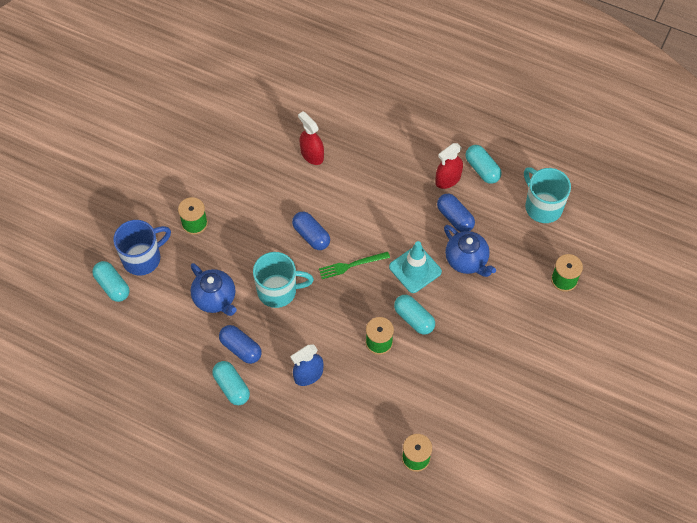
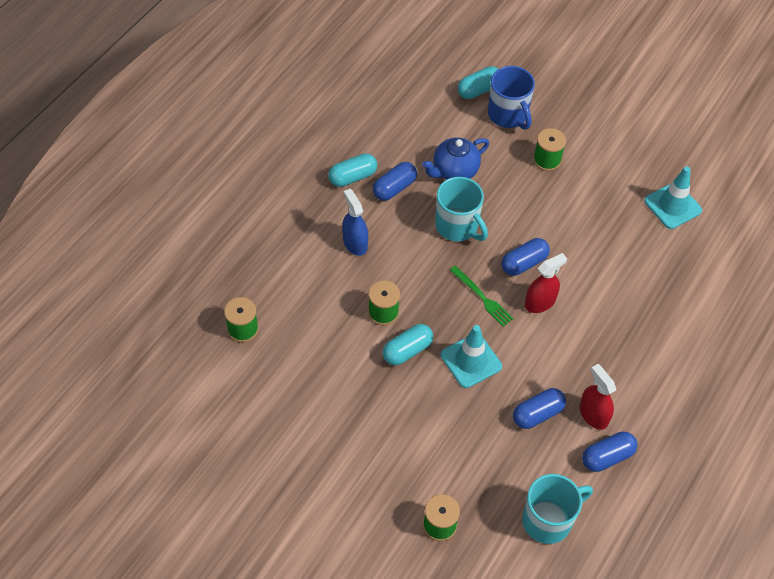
camera: 95 degrees right, 5 degrees down
turquoise mug [253,252,314,308] -> turquoise mug turned 45 degrees counterclockwise [435,177,488,241]
red spray bottle [298,111,324,165] -> red spray bottle moved to [525,253,567,313]
green fork [319,252,390,279] -> green fork turned 150 degrees clockwise [450,266,514,327]
blue teapot [444,225,496,277] -> none
turquoise capsule [466,145,502,184] -> blue capsule [582,432,638,472]
none -> turquoise traffic cone [644,166,702,229]

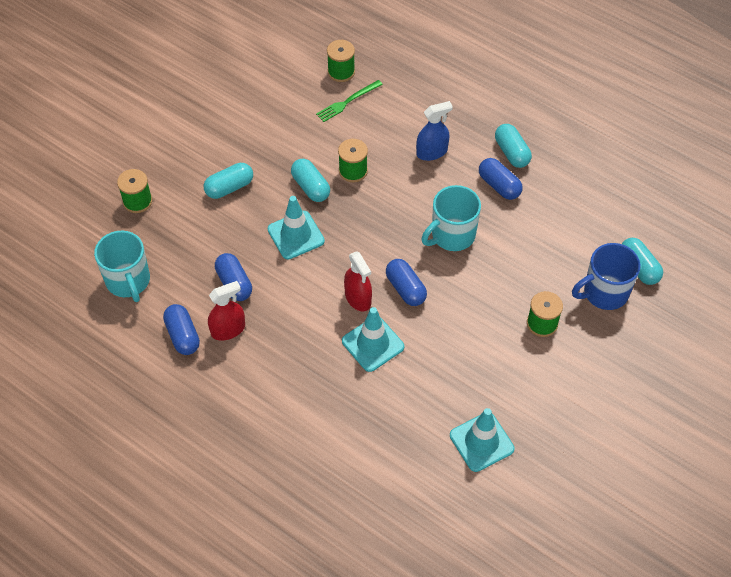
camera: 95 degrees right, 0 degrees up
blue teapot [422,138,489,180] -> none
green fork [450,266,514,327] -> green fork moved to [316,80,383,122]
none -> turquoise capsule [204,163,253,199]
none -> turquoise traffic cone [342,307,404,372]

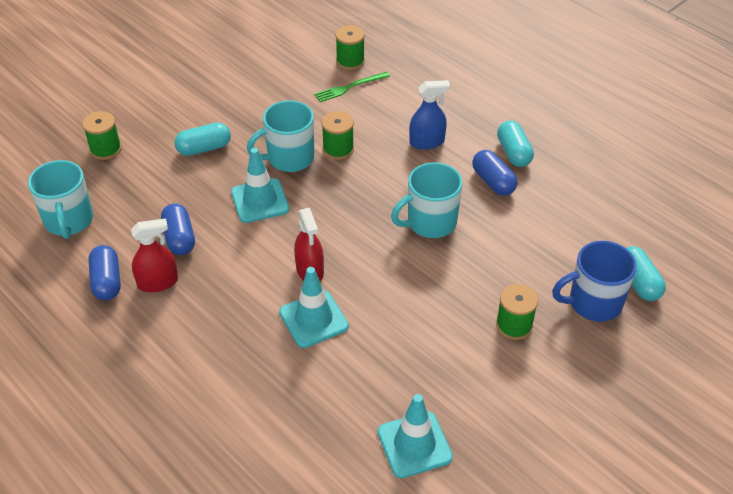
camera: 10 degrees right, 10 degrees down
turquoise capsule [291,159,330,202] -> turquoise mug [247,100,314,172]
blue capsule [386,259,427,306] -> none

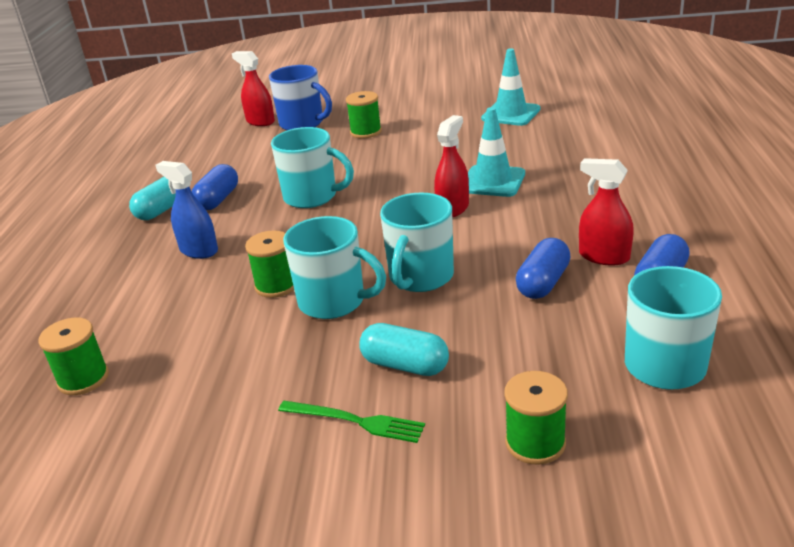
camera: 130 degrees left, 15 degrees down
turquoise traffic cone [231,148,289,223] -> turquoise mug [380,193,454,292]
green fork [314,72,390,102] -> green fork moved to [278,401,425,443]
turquoise capsule [627,246,666,301] -> red spray bottle [232,51,275,126]

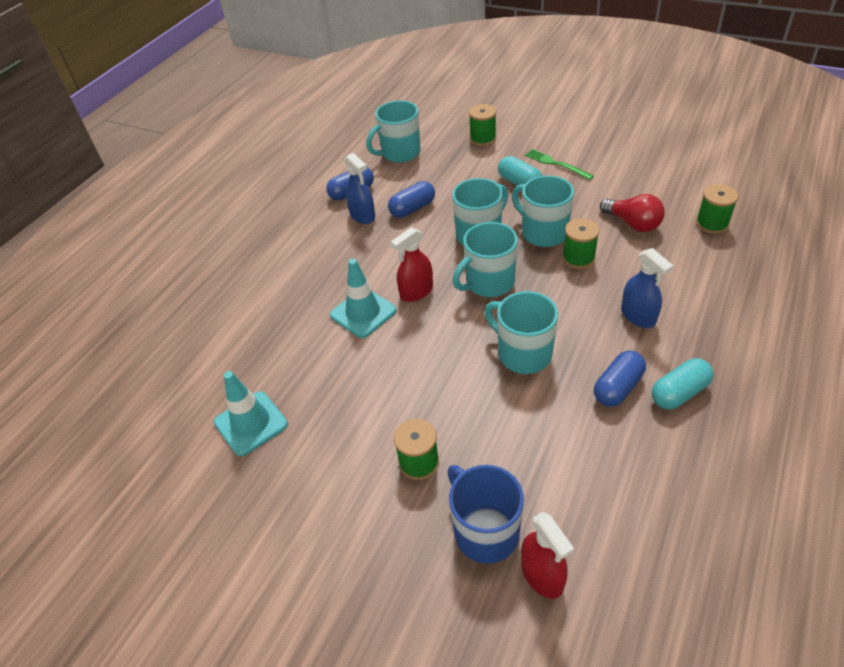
camera: 155 degrees left, 15 degrees up
red spray bottle [579,158,634,266] -> blue spray bottle [344,153,375,224]
none -> turquoise mug [452,222,518,297]
none -> red light bulb [600,194,665,232]

